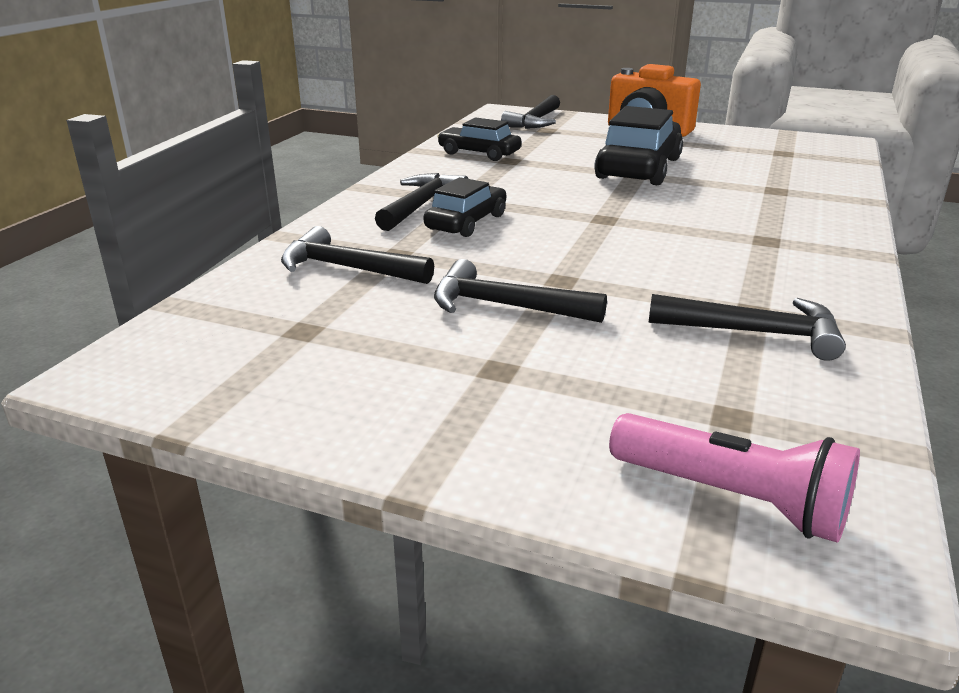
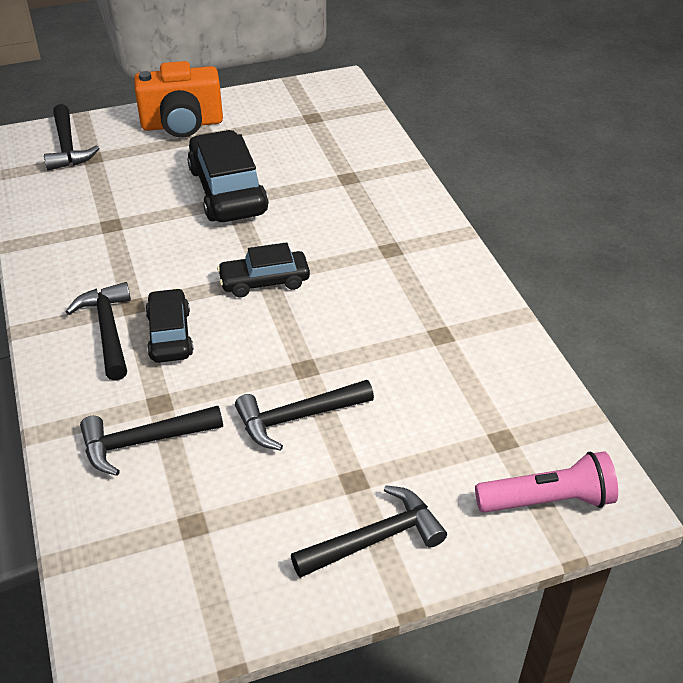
camera: 40 degrees left, 15 degrees up
black car [437,118,521,161] -> black car moved to [217,242,310,298]
black hammer [649,294,846,361] -> black hammer moved to [291,485,447,578]

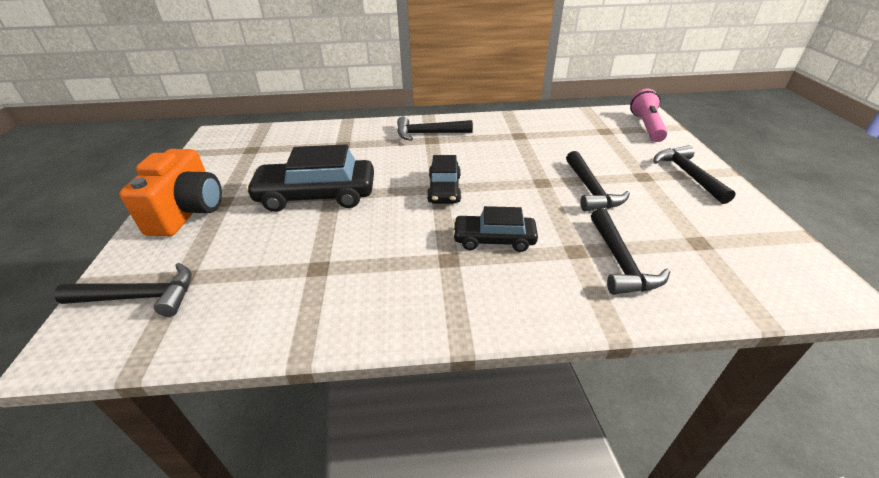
camera: 75 degrees left, 5 degrees down
black hammer [66,282,131,381] -> black hammer moved to [397,116,473,141]

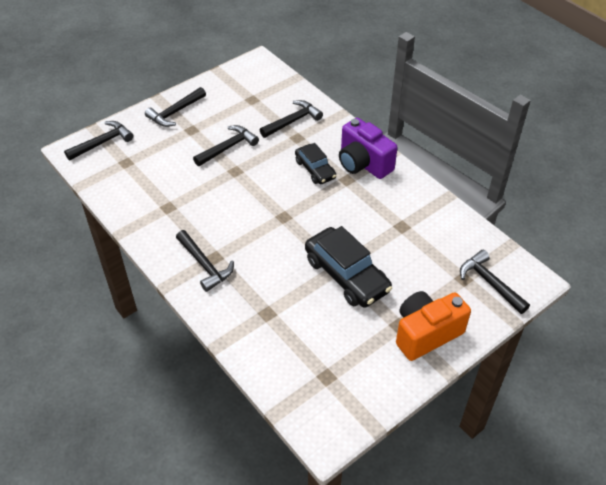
camera: 125 degrees left, 10 degrees up
black car [427,155,461,204] -> none
pink flashlight [630,89,668,142] -> black hammer [64,121,133,160]
none -> purple camera [339,118,397,179]

